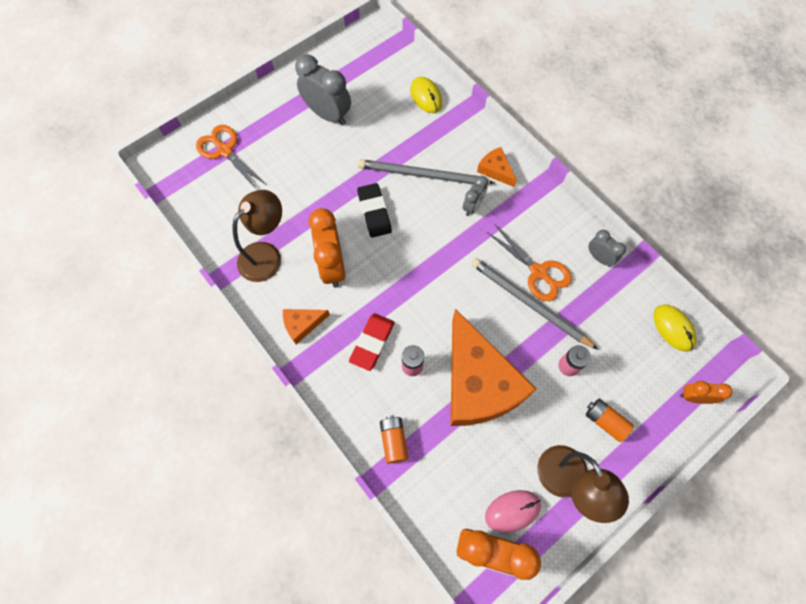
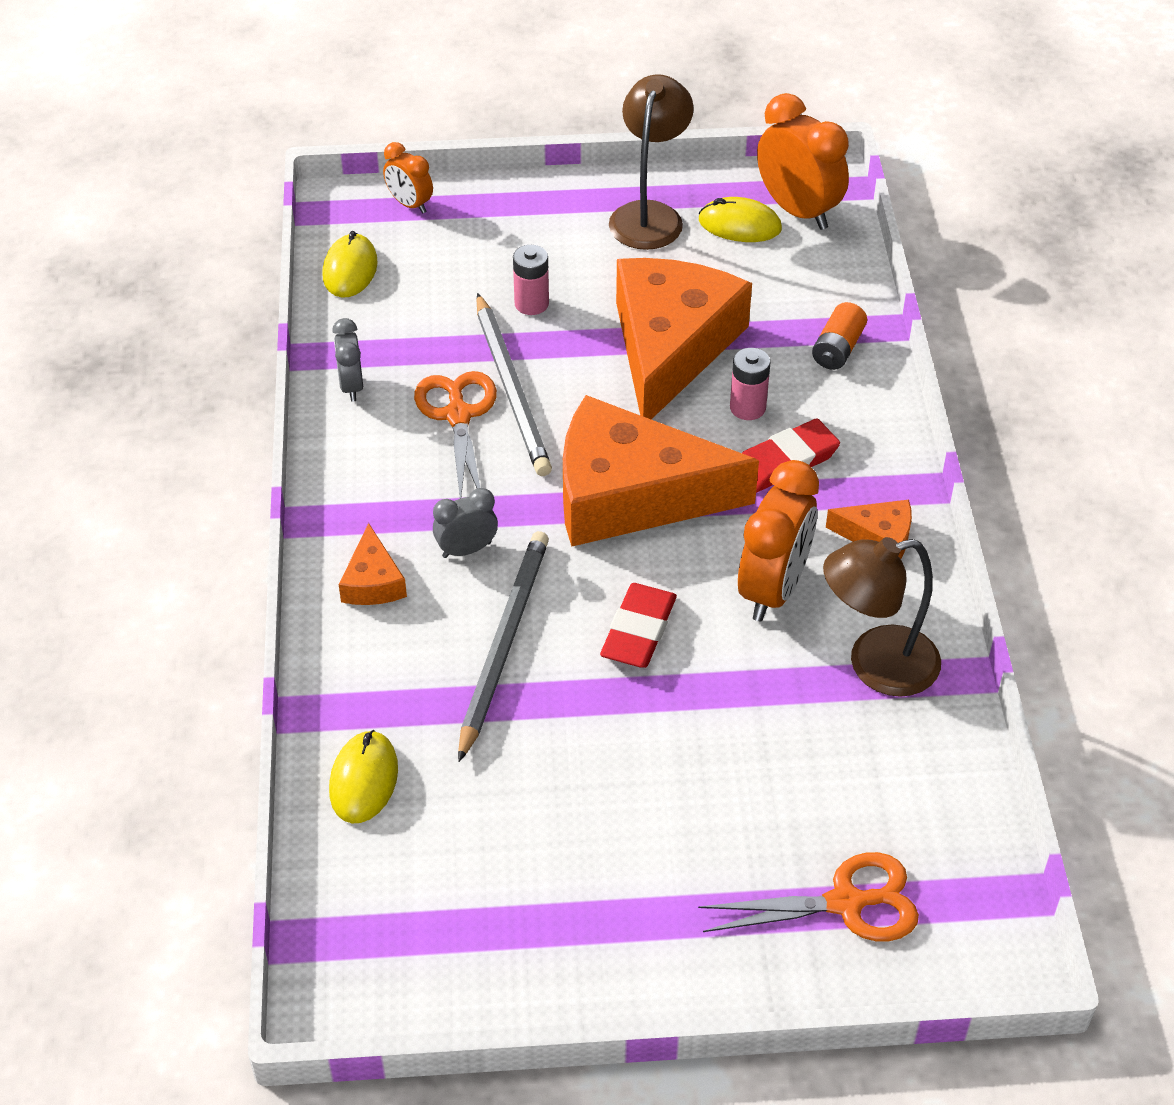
camera: 145 degrees left, 20 degrees down
orange scissors [196,125,267,190] -> orange scissors turned 90 degrees counterclockwise [698,852,919,941]
grey clock [295,55,351,126] -> none
black eraser [357,183,392,238] -> red eraser [600,583,677,668]
grey pencil [358,159,494,184] -> grey pencil turned 120 degrees counterclockwise [458,531,549,762]
pink mouse [485,490,541,533] -> yellow mouse [698,197,782,242]
orange battery [586,399,634,442] -> none
none -> orange cheese [563,395,759,547]

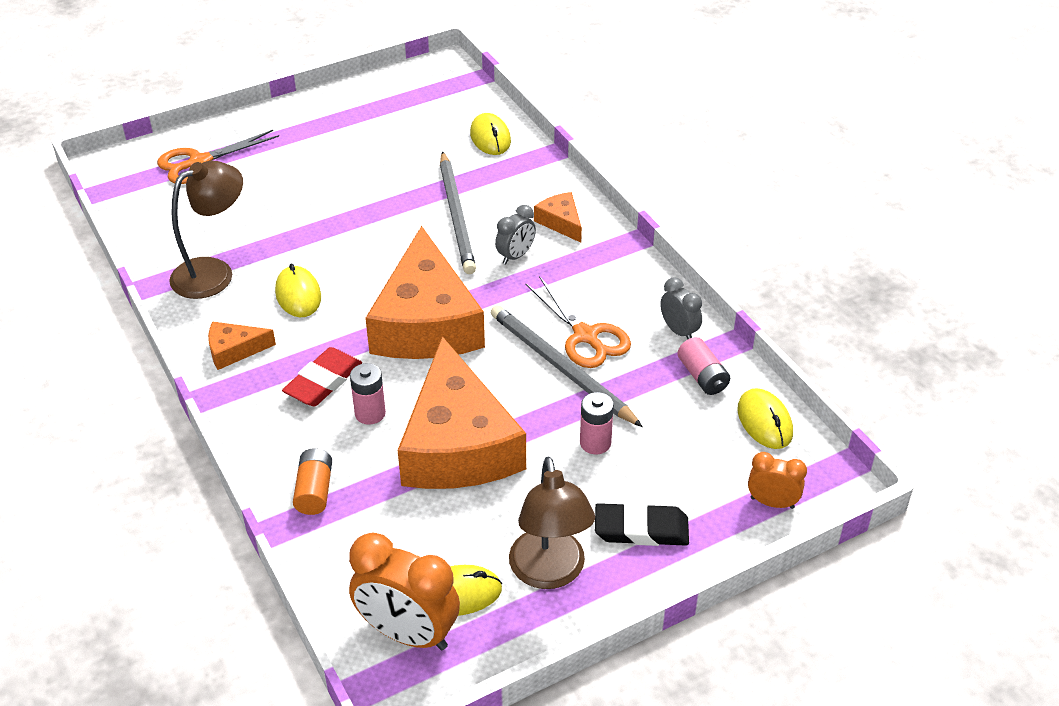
camera: 155 degrees right, 5 degrees down
orange cheese [563,395,759,547] -> orange cheese turned 105 degrees clockwise [365,226,485,359]
red eraser [600,583,677,668] -> none
orange clock [738,460,819,621] -> yellow mouse [275,264,321,317]
none -> black eraser [595,502,689,546]
none -> pink battery [677,337,730,395]

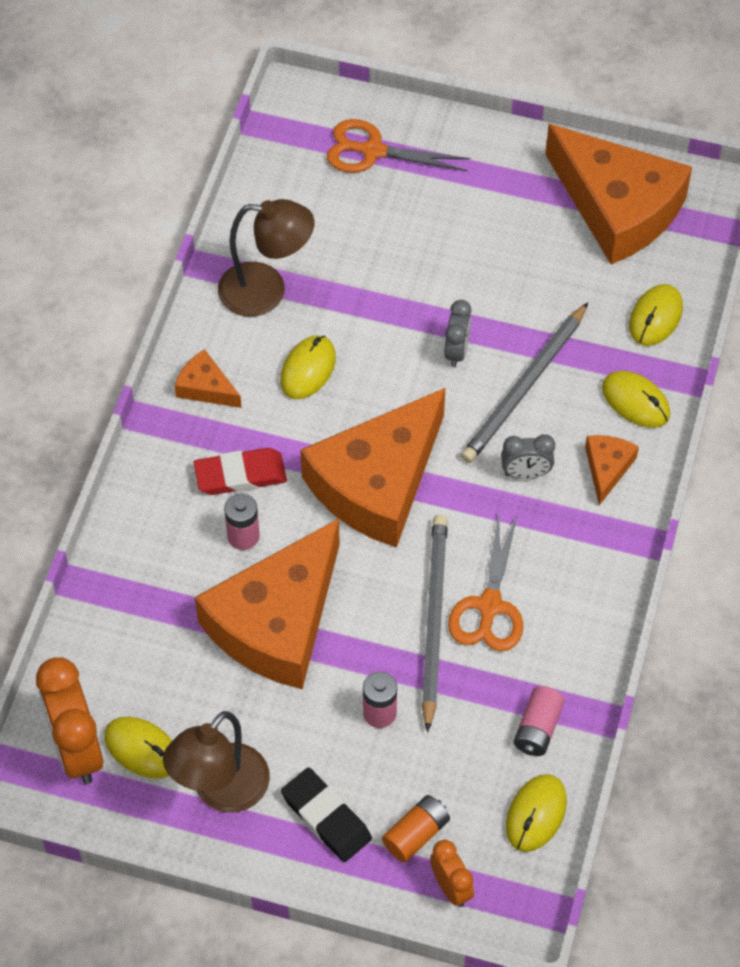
camera: 45 degrees right, 15 degrees up
orange battery [293,448,332,515] -> orange battery moved to [382,795,450,862]
grey clock [660,277,702,339] -> grey clock moved to [444,300,471,367]
none -> orange cheese [545,124,692,265]
none -> yellow mouse [602,371,670,428]

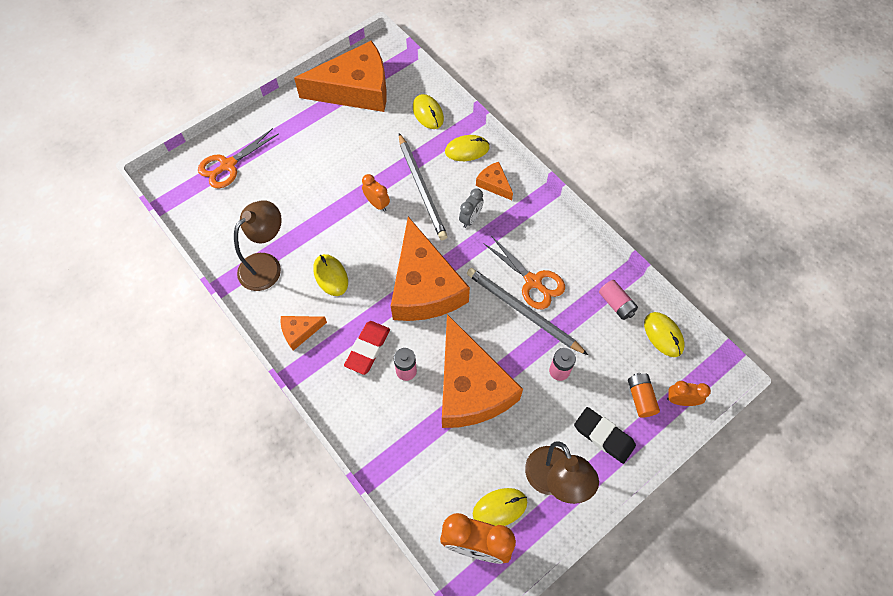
camera: 55 degrees left, 5 degrees up
black eraser [281,767,372,862] -> black eraser turned 45 degrees clockwise [574,407,636,464]
grey clock [444,300,471,367] -> orange clock [362,174,390,212]

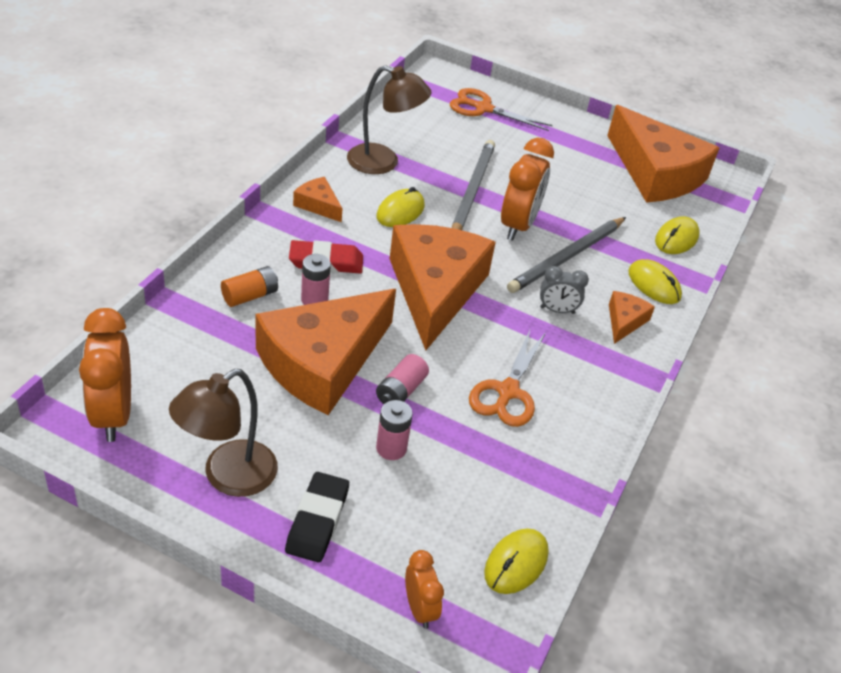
camera: 60 degrees right, 20 degrees down
orange clock [362,174,390,212] -> orange clock [501,138,554,241], size x1.82
orange cheese [391,217,470,321] -> orange cheese turned 135 degrees clockwise [390,224,496,351]
grey pencil [467,268,588,355] -> grey pencil moved to [452,140,495,230]
yellow mouse [473,488,527,526] -> none
pink battery [599,280,638,320] -> pink battery moved to [376,354,429,404]
orange battery [628,373,660,418] -> orange battery moved to [221,266,278,307]

